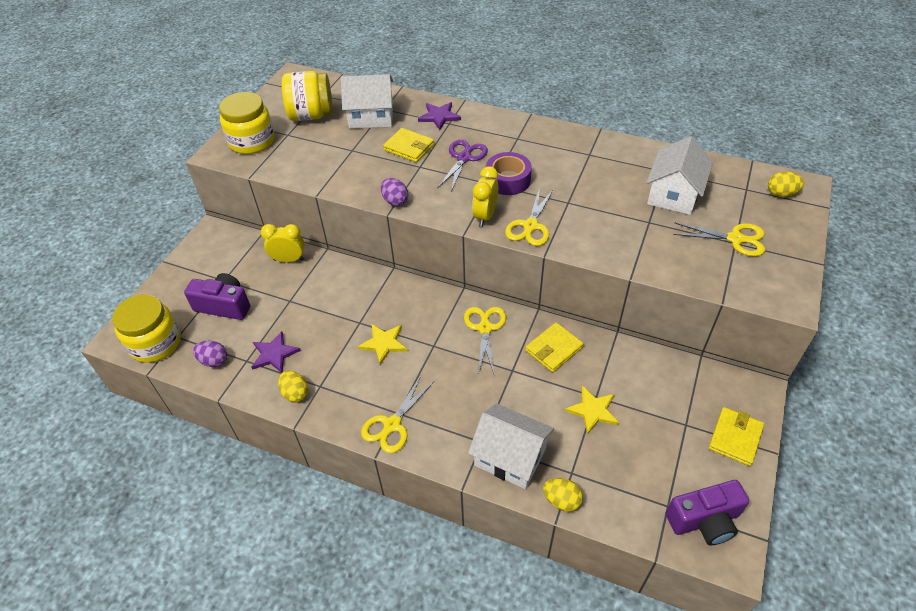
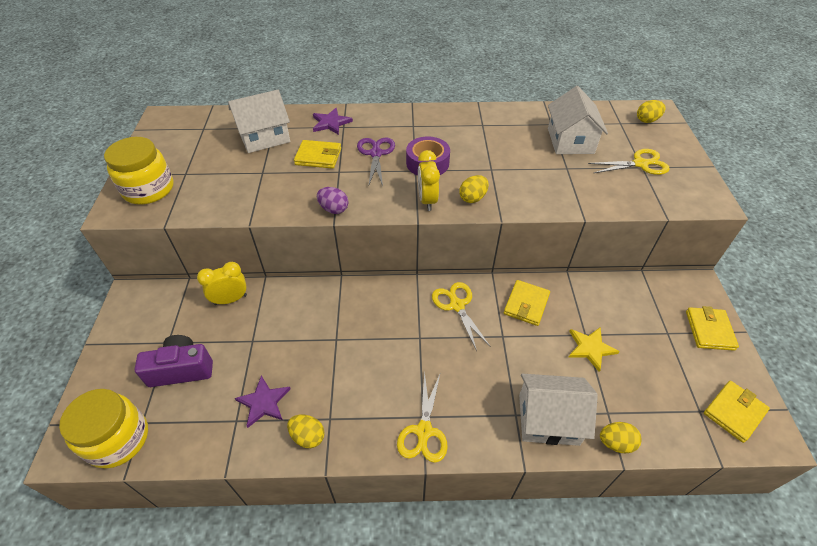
camera: 25 degrees left, 0 degrees up
purple egg [193,341,227,367] -> none
yellow jar [282,71,333,121] -> none
yellow star [358,324,408,365] -> none
yellow scissors [505,187,554,246] -> yellow egg [459,175,488,203]
purple camera [666,480,749,545] -> yellow wallet [704,381,770,443]

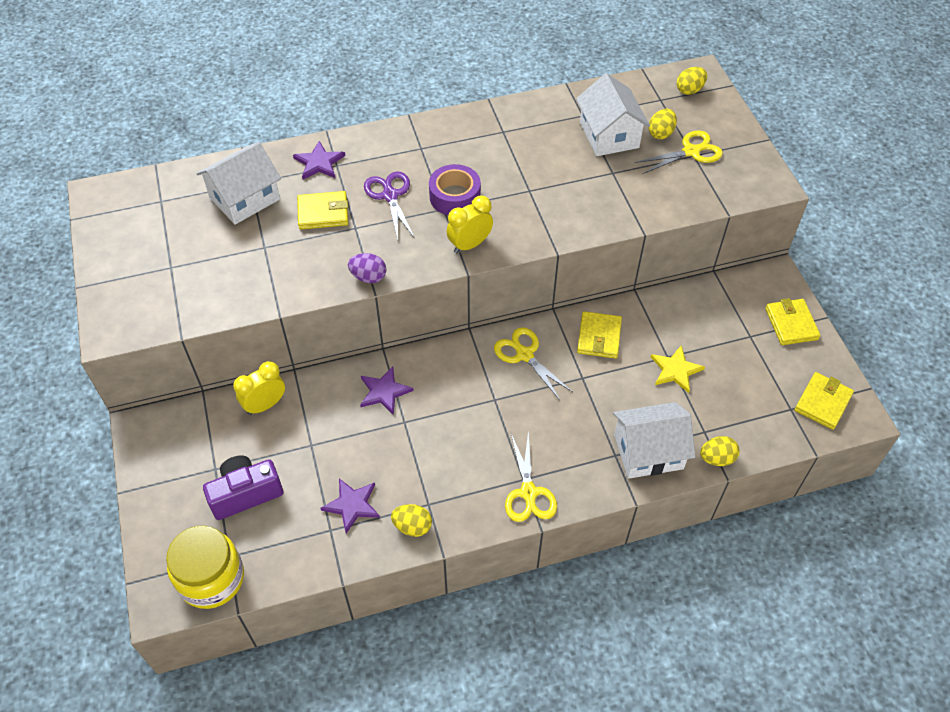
camera: 15 degrees left, 5 degrees up
yellow jar [104,137,174,204] -> none
yellow clock [418,150,440,211] -> yellow clock turned 75 degrees clockwise [447,196,493,254]
yellow egg [459,175,488,203] -> yellow egg moved to [648,109,677,139]
none -> purple star [360,366,414,415]

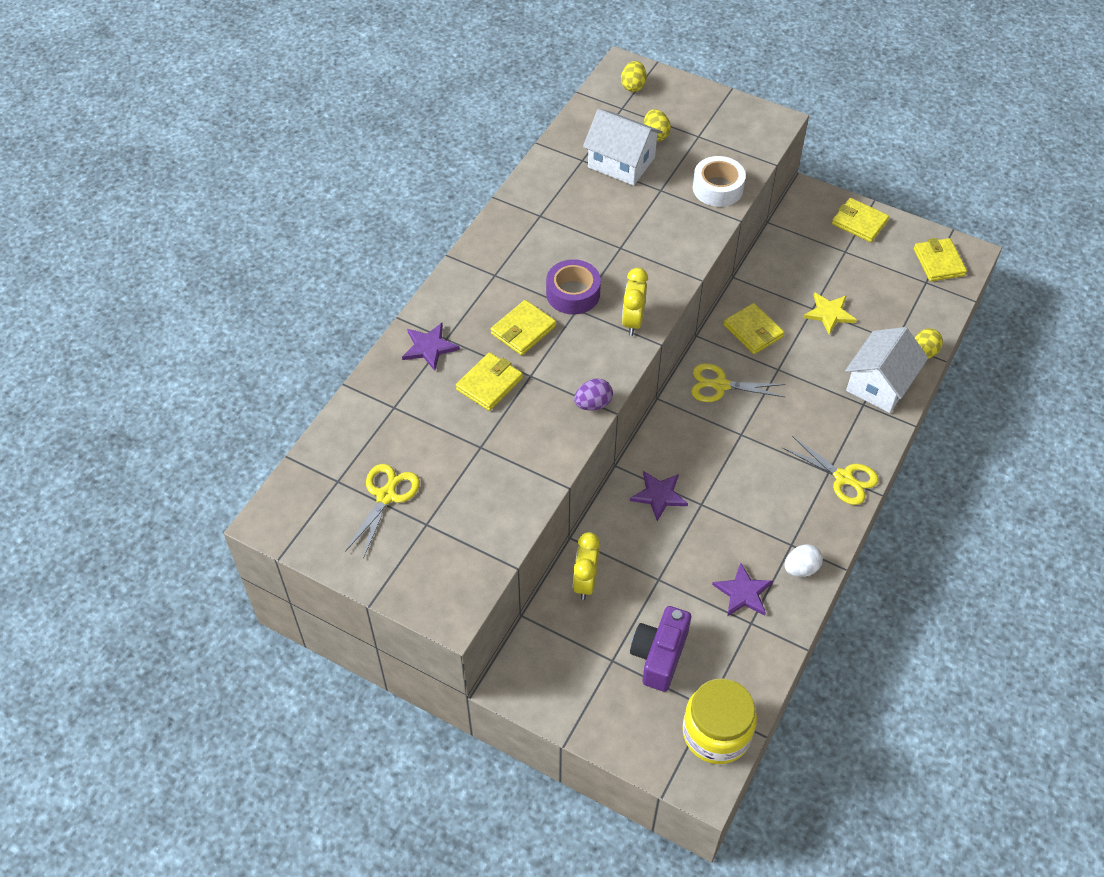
camera: 45 degrees left, 0 degrees up
white house [196,142,281,225] -> none
purple scissors [364,171,415,239] -> yellow wallet [491,300,556,355]
yellow egg [391,504,432,537] -> white egg [785,544,823,577]
yellow scissors [635,131,723,174] -> yellow scissors moved to [345,464,420,559]
none -> white tape [693,156,746,207]

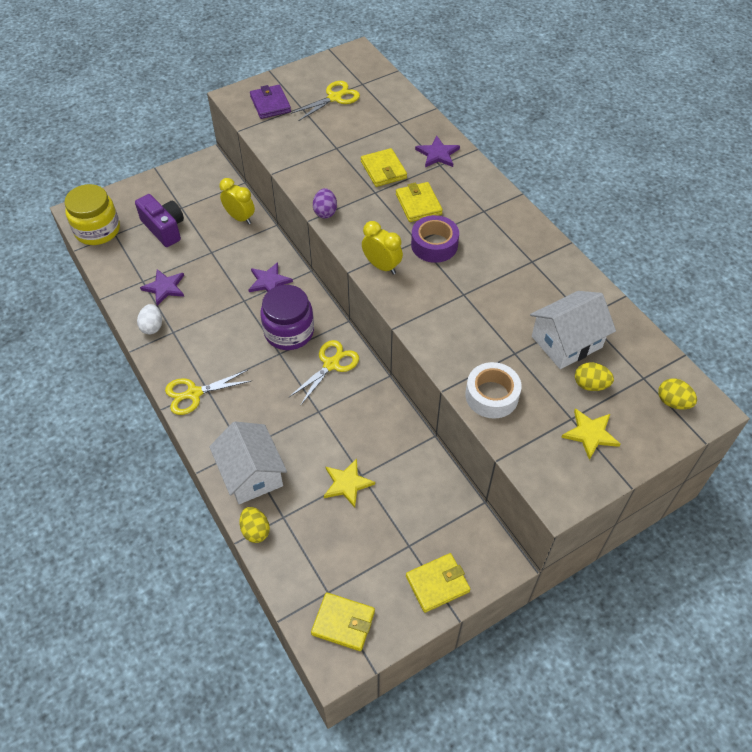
camera: 120 degrees right, 0 degrees up
yellow scissors [345,464,420,559] -> yellow scissors turned 90 degrees counterclockwise [290,81,360,121]
yellow wallet [724,303,784,354] -> none
none -> purple wallet [250,85,291,119]
none -> purple jar [261,285,314,350]
none -> yellow star [561,408,620,460]

